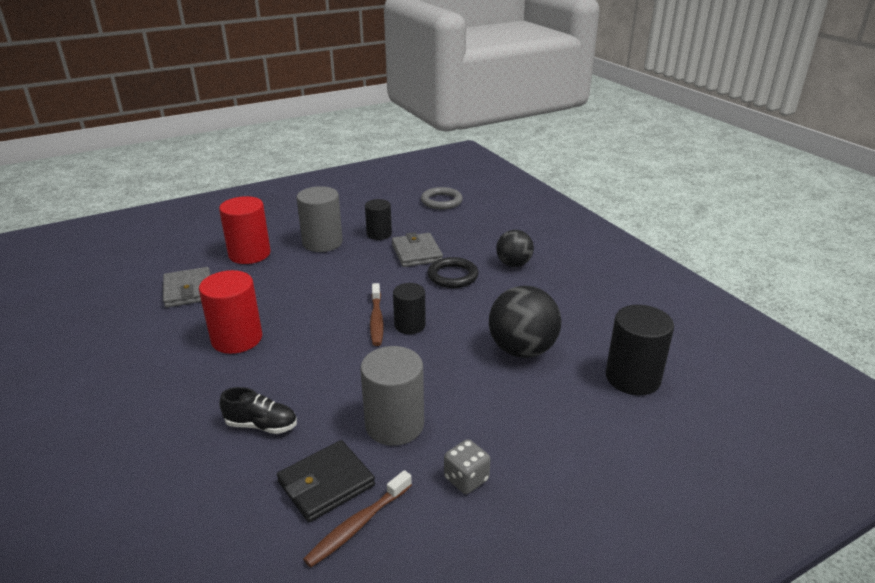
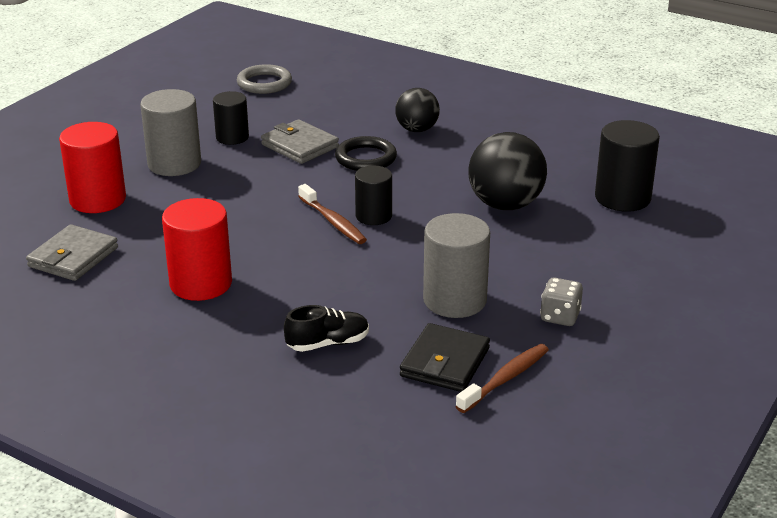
camera: 30 degrees left, 0 degrees up
grey wallet [163,267,211,308] -> grey wallet turned 75 degrees clockwise [26,224,118,281]
brown toothbrush [303,470,412,567] -> brown toothbrush turned 150 degrees counterclockwise [455,344,549,413]

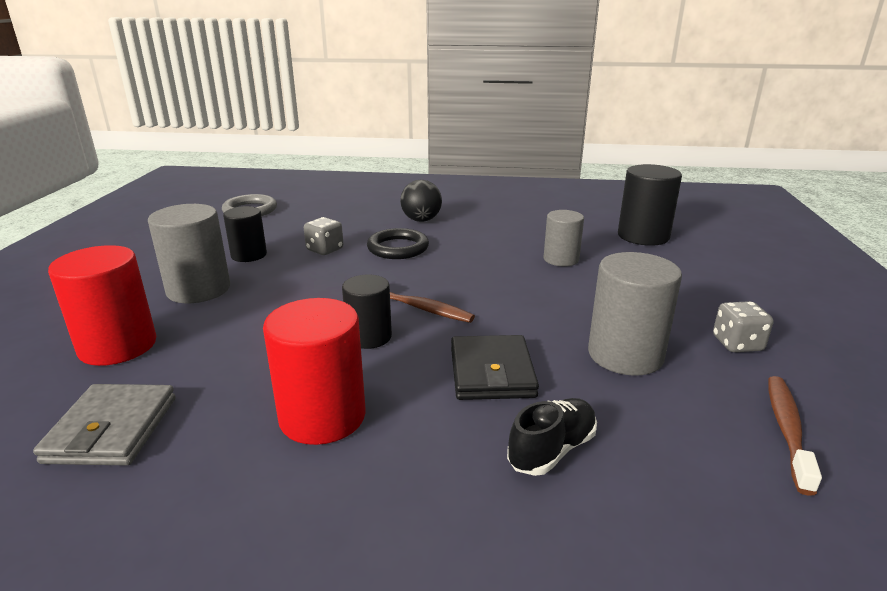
camera: 25 degrees left, 5 degrees down
grey wallet [261,119,339,164] -> grey dice [304,217,343,255]
black cylinder [355,166,392,225] -> black cylinder moved to [342,275,392,349]
black wallet [400,323,490,392] -> black wallet moved to [451,335,539,400]
black ball [468,132,547,210] -> grey cylinder [544,210,584,266]

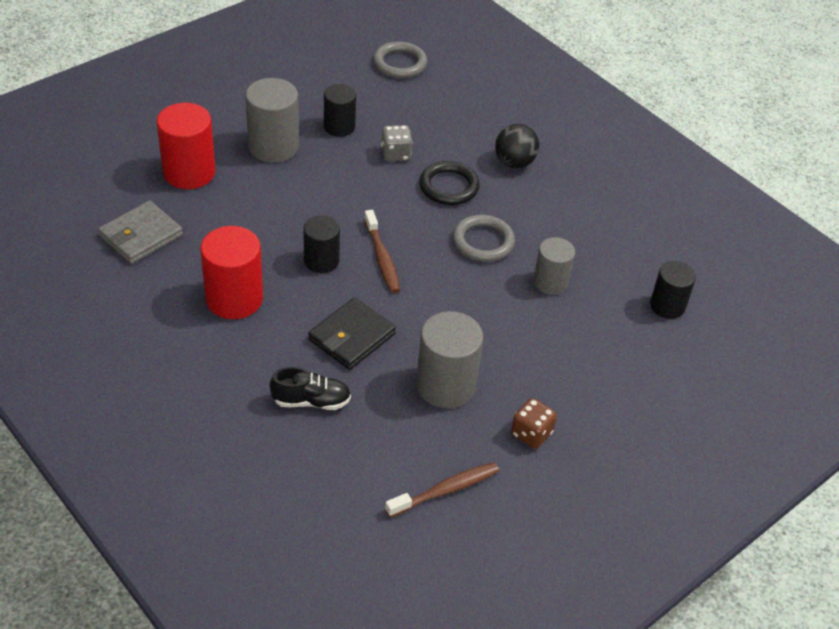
camera: 40 degrees right, 20 degrees up
black cylinder [618,164,682,246] -> black cylinder [650,261,696,319], size x0.64
grey dice [713,301,773,352] -> brown dice [511,398,557,449]
none -> grey ring [452,215,515,262]

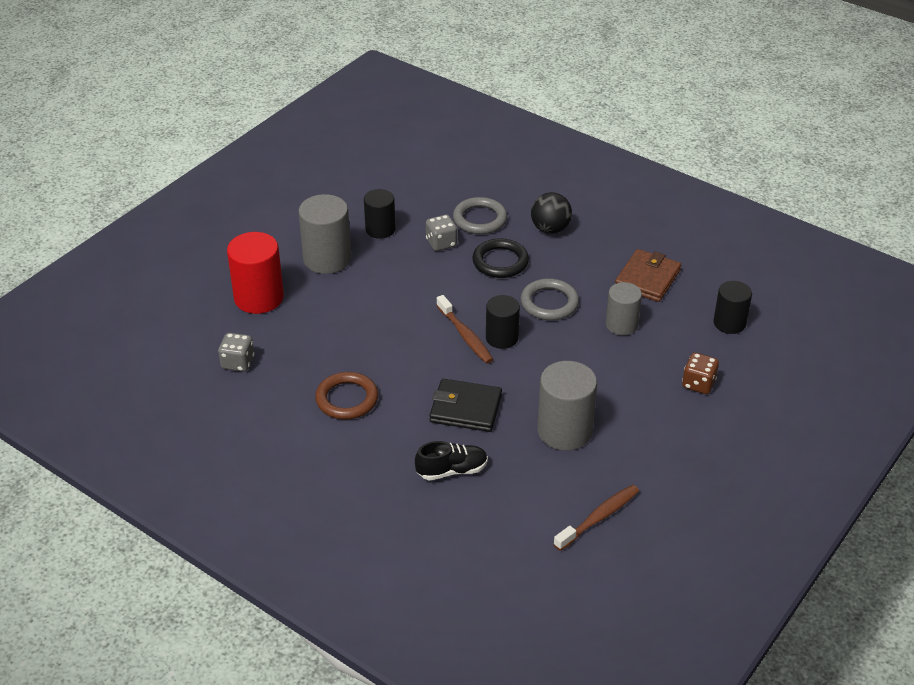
camera: 10 degrees left, 5 degrees down
grey wallet [98,200,183,264] -> grey dice [218,333,254,372]
red cylinder [200,226,263,319] -> brown ring [315,372,378,419]
black cylinder [303,215,340,273] -> black cylinder moved to [486,295,520,349]
black wallet [308,297,396,370] -> black wallet turned 75 degrees clockwise [429,379,502,432]
grey ring [373,41,427,78] -> grey ring moved to [453,197,507,234]
brown dice [511,398,557,449] -> brown dice moved to [682,352,719,394]
none -> brown wallet [615,249,681,302]

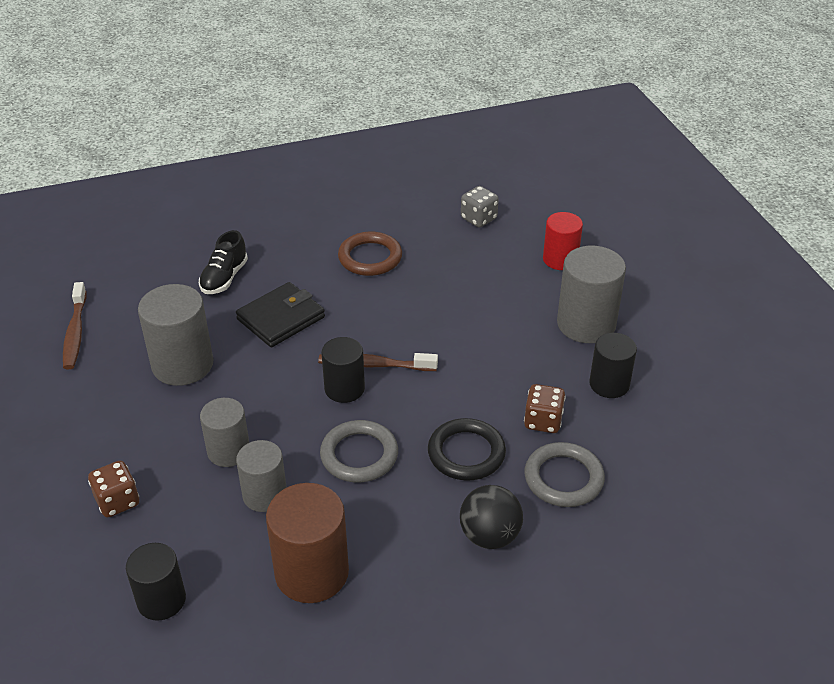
camera: 125 degrees right, 0 degrees up
red cylinder [227,232,284,314] -> red cylinder [543,212,583,270], size x0.64
grey dice [426,215,457,251] -> brown dice [524,384,566,433]
brown wallet [615,249,681,302] -> brown cylinder [266,483,349,603]
none -> grey cylinder [200,398,249,467]

